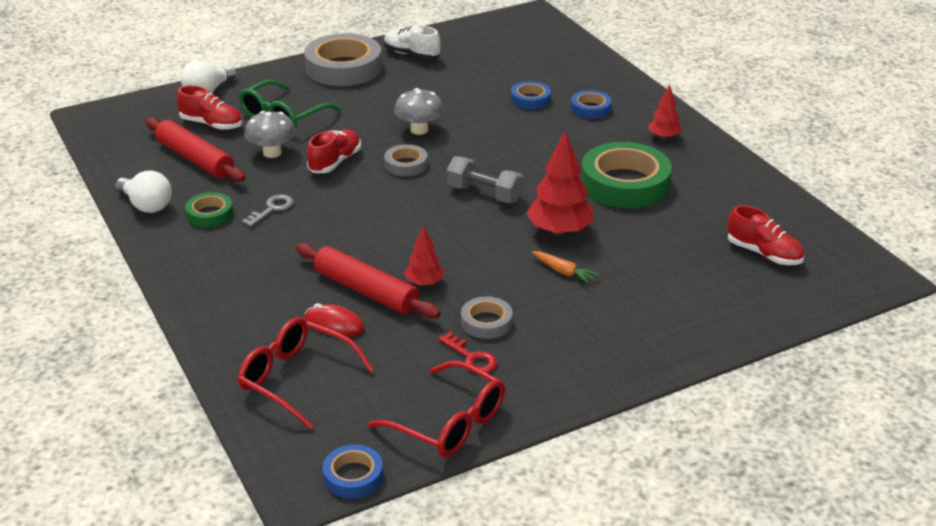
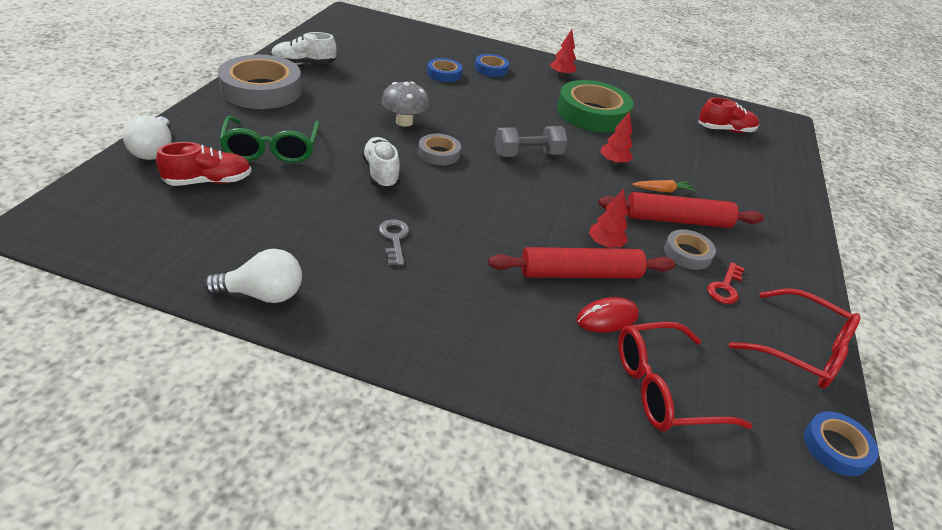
camera: 50 degrees left, 5 degrees up
red rolling pin [146,117,246,182] -> red rolling pin moved to [598,192,764,228]
green tape [185,192,233,227] -> none
grey mushroom [245,111,296,158] -> none
red shoe [307,129,361,173] -> white shoe [362,137,400,189]
red glasses [368,361,505,458] -> red glasses turned 45 degrees clockwise [729,288,861,389]
red key [439,332,497,373] -> red key turned 120 degrees clockwise [707,262,745,304]
red tree [526,131,594,236] -> red tree [600,111,633,165], size x0.57

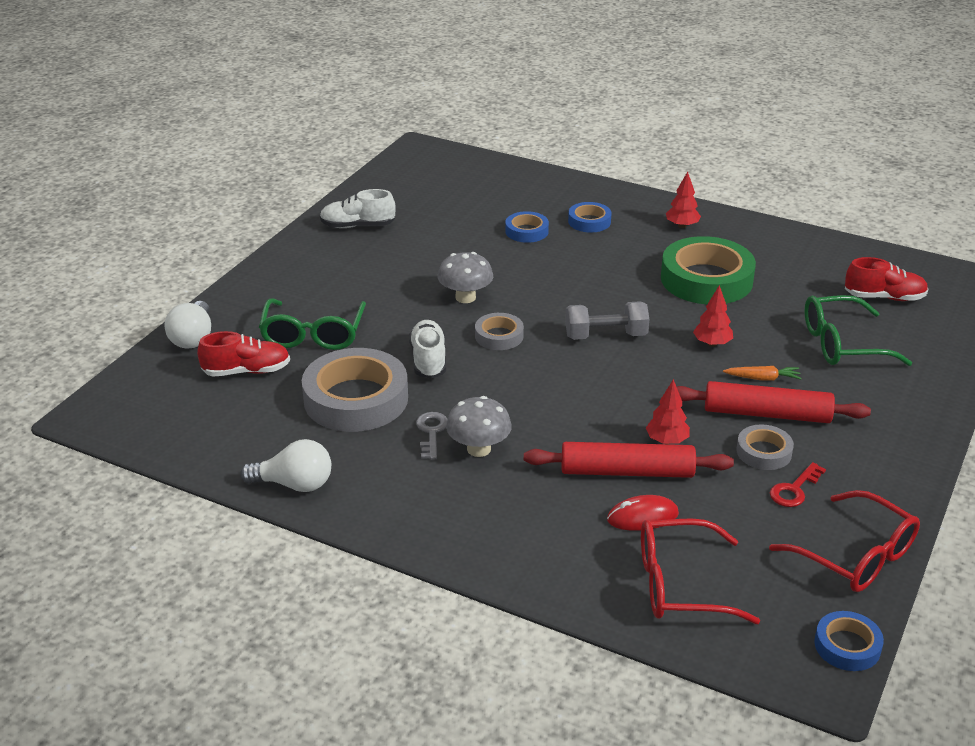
camera: 15 degrees right, 5 degrees down
grey tape [218,55,302,109] -> grey tape moved to [302,348,408,432]
none -> grey mushroom [446,396,512,457]
none -> green glasses [804,295,912,366]

